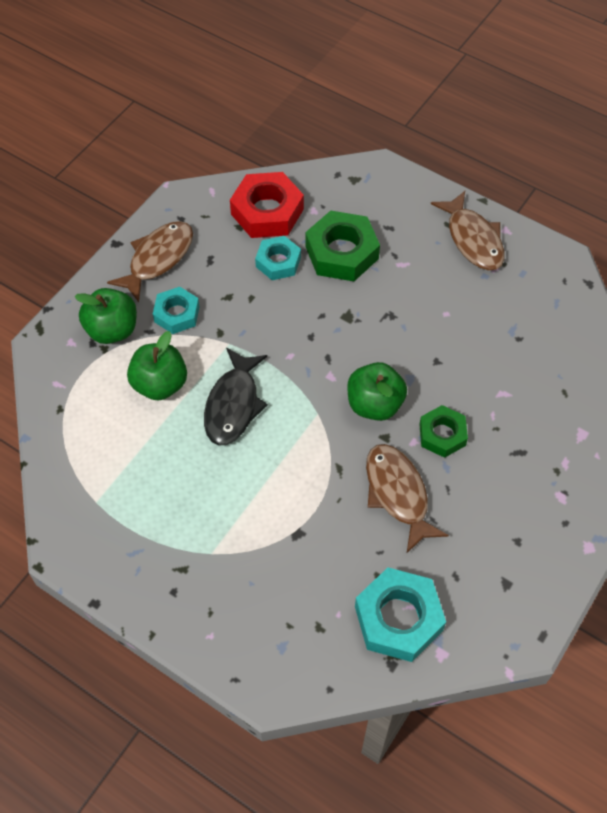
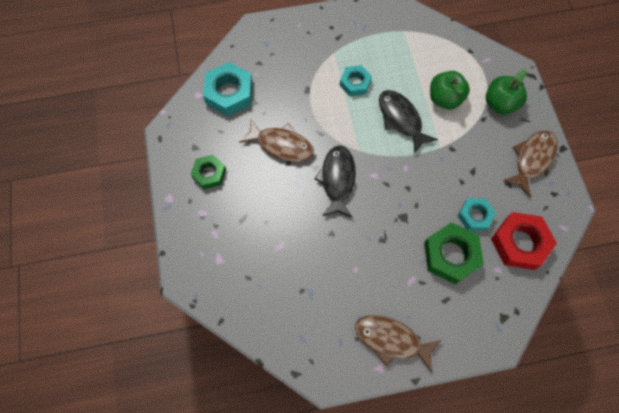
camera: 135 degrees right, 10 degrees up
brown fish [107,221,193,302] -> brown fish turned 135 degrees counterclockwise [503,130,558,197]
turquoise nut [153,287,200,334] -> turquoise nut moved to [340,65,372,96]
green apple [347,362,407,421] -> black fish [314,145,356,218]
green nut [419,405,468,458] -> green nut moved to [191,155,226,189]

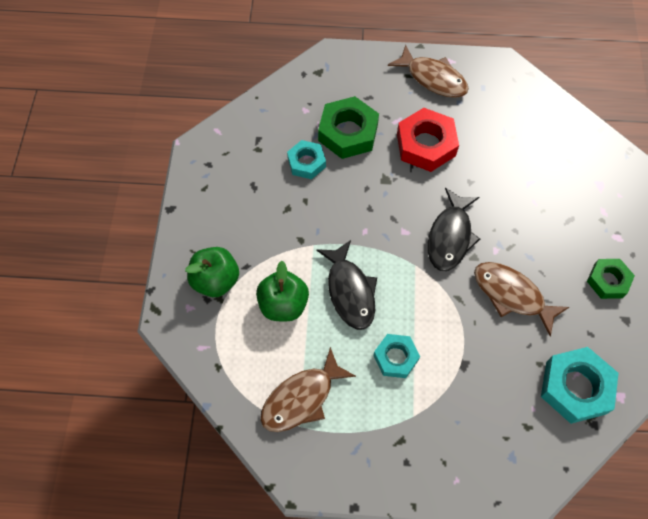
camera: 165 degrees left, 5 degrees down
red nut [491,212,557,270] -> red nut moved to [397,108,459,172]
brown fish [503,130,558,197] -> brown fish moved to [260,347,356,432]

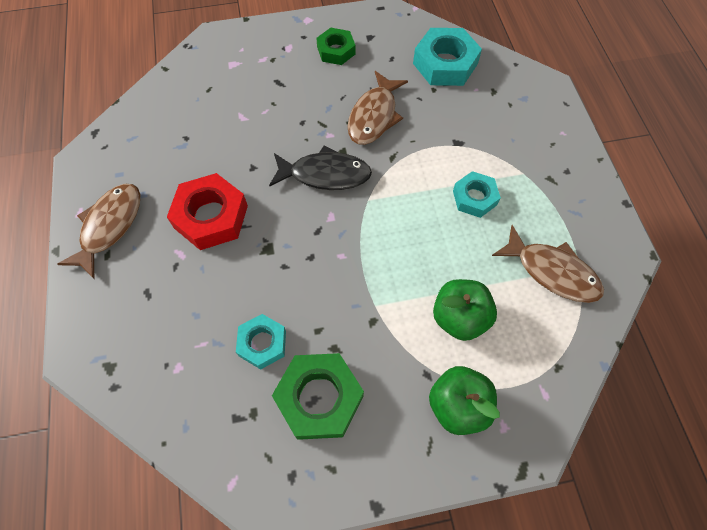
camera: 105 degrees left, 0 degrees up
black fish [316,240,377,330] -> none
green nut [318,96,379,159] -> green nut moved to [272,353,364,440]

